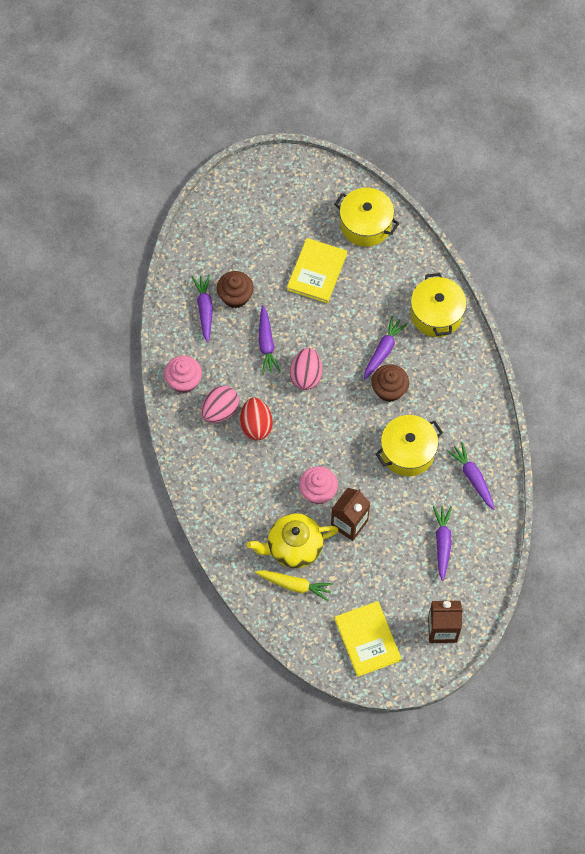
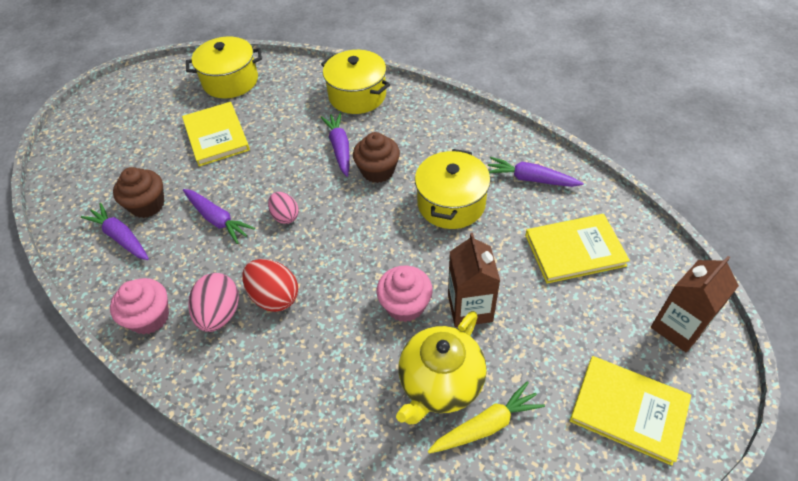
camera: 40 degrees left, 15 degrees down
pink egg [290,348,322,390] -> pink egg [268,192,299,224], size x0.66
purple carrot [433,506,452,581] -> yellow book [525,214,630,284]

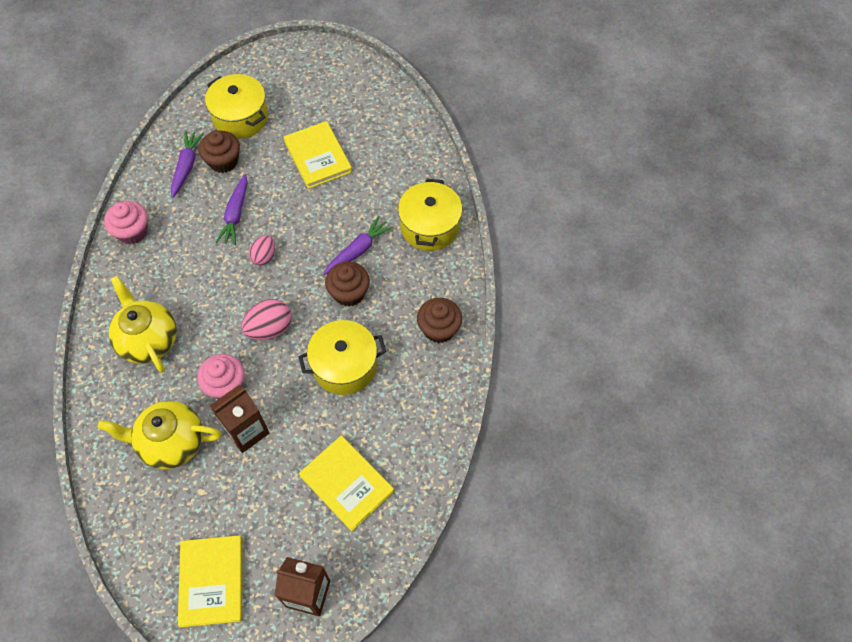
camera: 55 degrees right, 10 degrees up
yellow book [182,102,250,167] -> yellow book turned 60 degrees counterclockwise [283,121,352,189]
yellow pot [186,37,262,98] -> yellow pot moved to [205,74,268,139]
pink egg [188,273,239,332] -> pink egg moved to [241,299,292,340]
red egg [242,259,298,312] -> none
yellow carrot [428,381,545,453] -> none
purple carrot [488,157,583,187] -> none
none -> yellow teapot [109,275,177,373]
none -> brown cupcake [417,298,462,343]

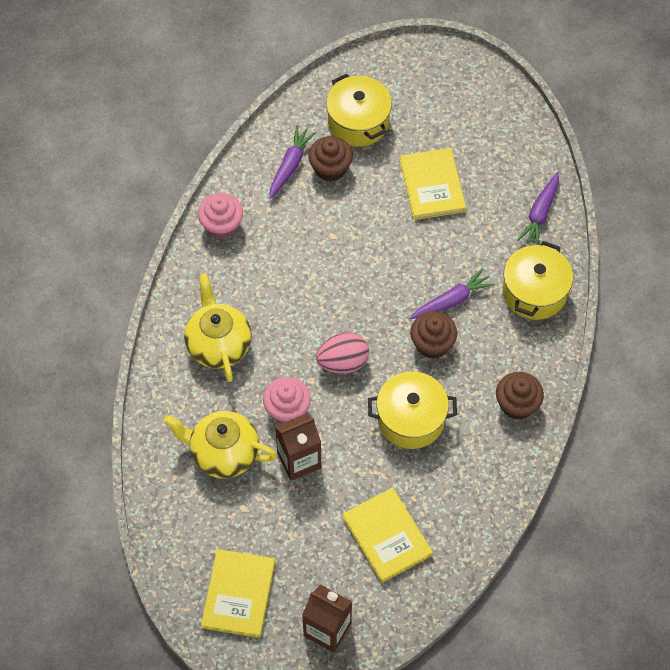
camera: 15 degrees right, 0 degrees up
purple carrot [215,174,248,245] -> purple carrot moved to [517,172,559,245]
pink egg [249,235,275,266] -> none

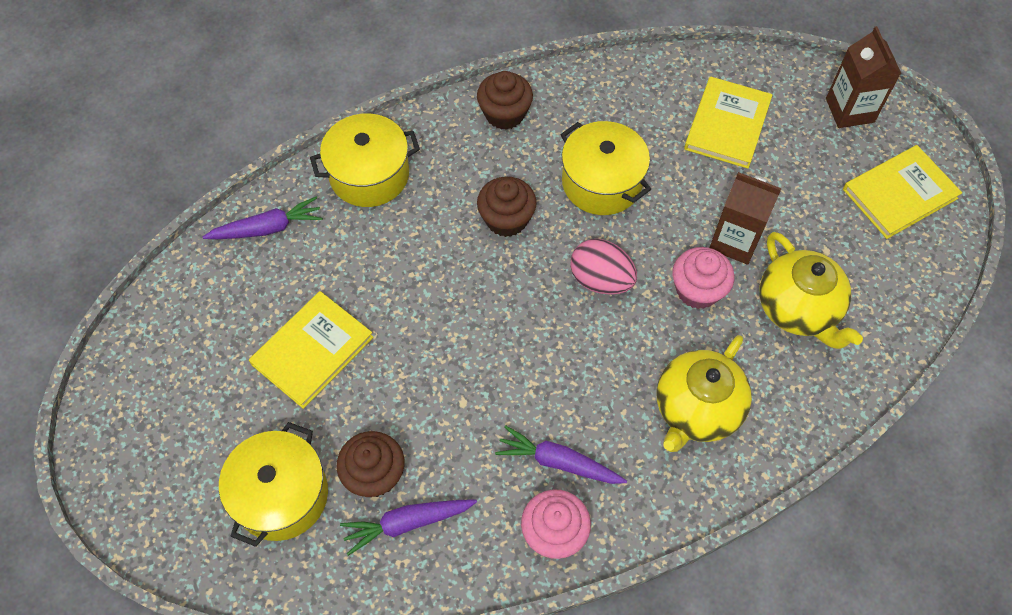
camera: 130 degrees left, 0 degrees up
purple carrot [410,268,495,319] -> purple carrot moved to [495,425,627,484]

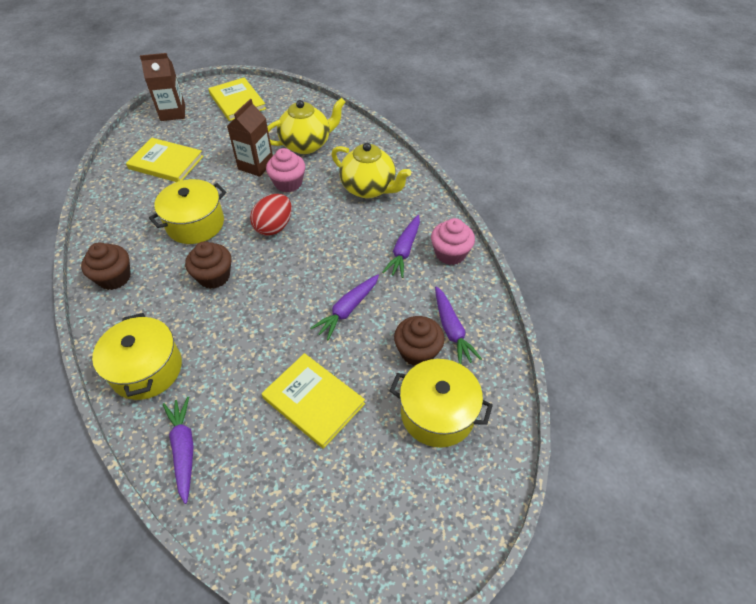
camera: 90 degrees left, 10 degrees down
pink egg [570,239,637,295] -> red egg [250,194,292,236]
none -> purple carrot [310,275,379,340]

